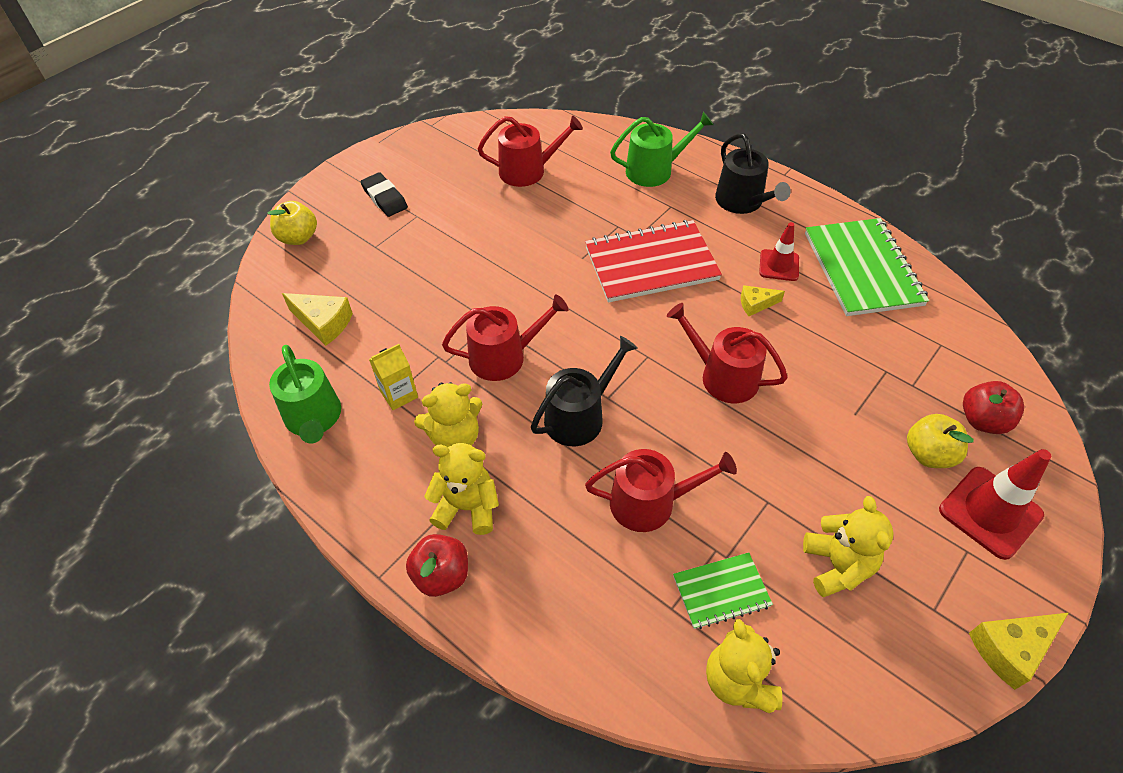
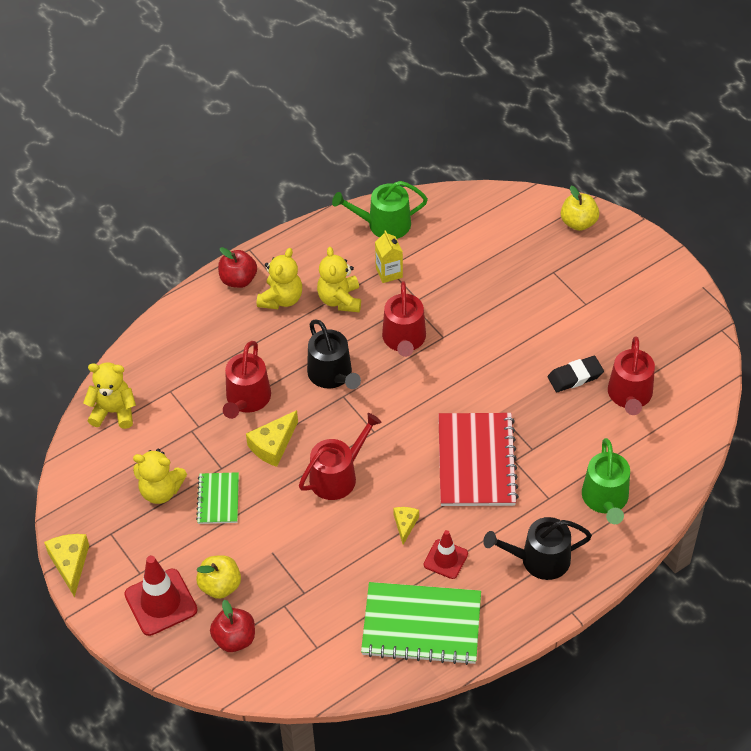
camera: 105 degrees right, 0 degrees up
yellow cheese [282,293,353,346] -> yellow cheese moved to [246,410,298,467]
black eraser [361,172,408,217] -> black eraser moved to [548,356,604,392]
green notebook [673,552,773,629] -> green notebook moved to [196,472,239,524]

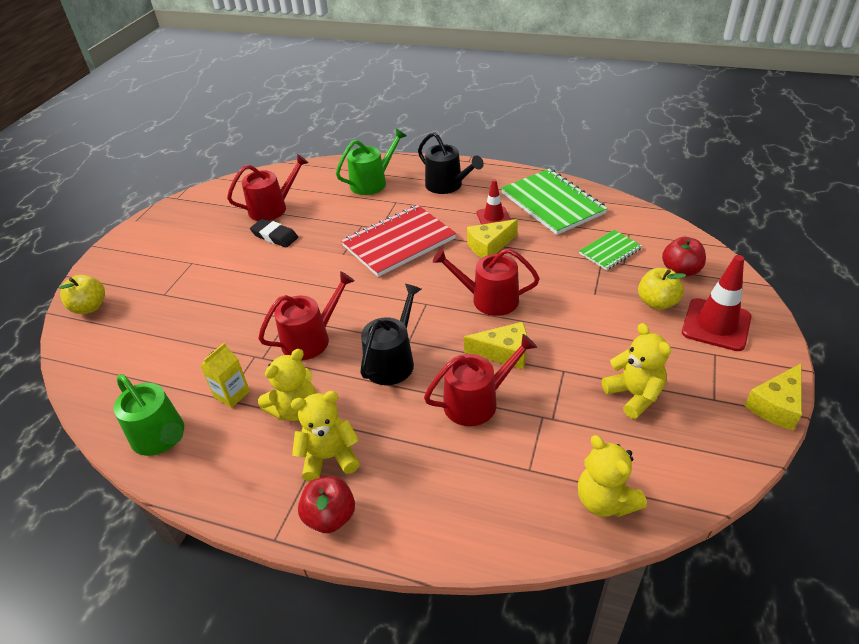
camera: 125 degrees left, 10 degrees down
green notebook [196,472,239,524] -> green notebook moved to [579,230,642,270]
yellow cheese [394,507,419,545] -> yellow cheese [467,219,518,258], size x1.61

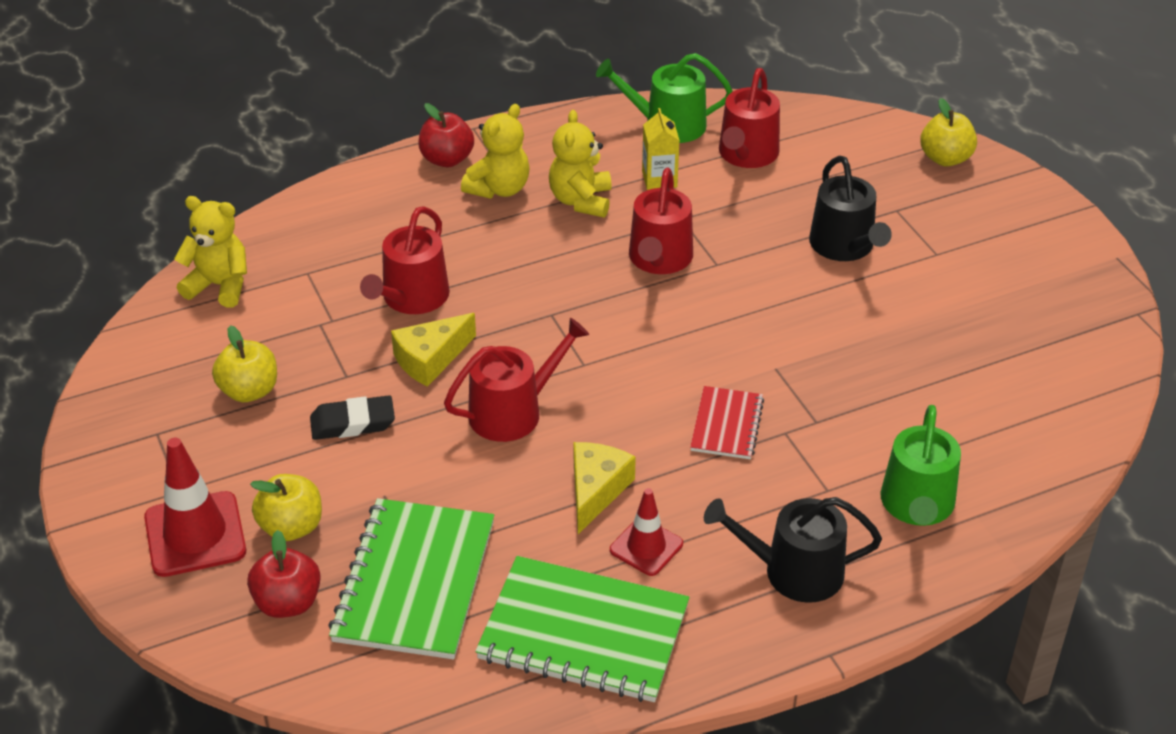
camera: 135 degrees right, 0 degrees up
red watering can [227,154,309,221] -> red watering can moved to [719,68,780,168]
black eraser [250,219,298,248] -> black eraser moved to [310,395,395,440]
red notebook [341,205,456,277] -> red notebook [690,386,764,459], size x0.53
black watering can [360,284,422,385] -> black watering can moved to [809,156,892,261]
green notebook [579,230,642,270] -> green notebook [328,498,494,659], size x1.89
yellow teddy bear [602,323,671,419] -> yellow apple [212,325,277,402]
yellow cheese [744,363,802,430] -> none

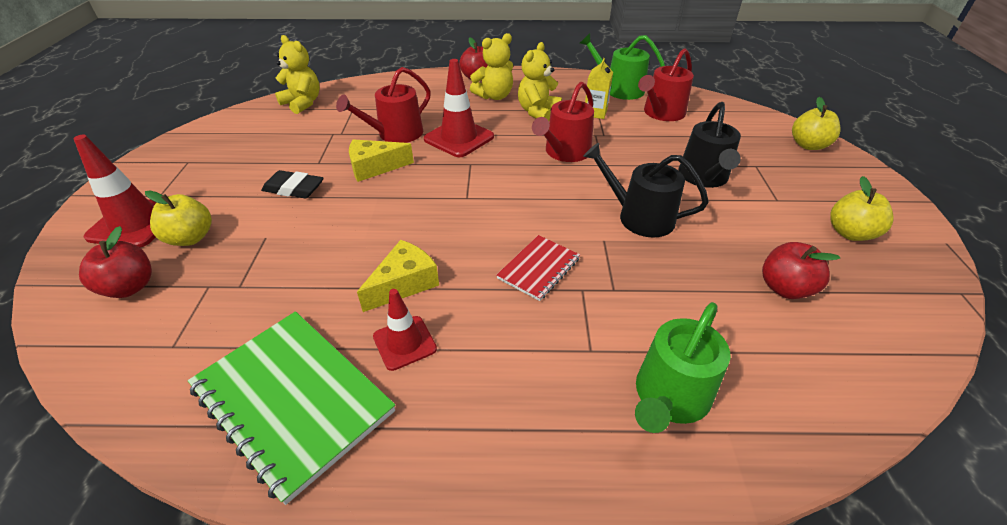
camera: 25 degrees right, 0 degrees up
yellow apple [212,325,277,402] -> yellow apple moved to [830,176,894,241]
green notebook [328,498,494,659] -> none
red watering can [444,318,589,442] -> none
black watering can [704,497,882,603] -> black watering can moved to [583,143,709,238]
none -> red traffic cone [424,59,494,157]
none -> red apple [762,242,840,299]

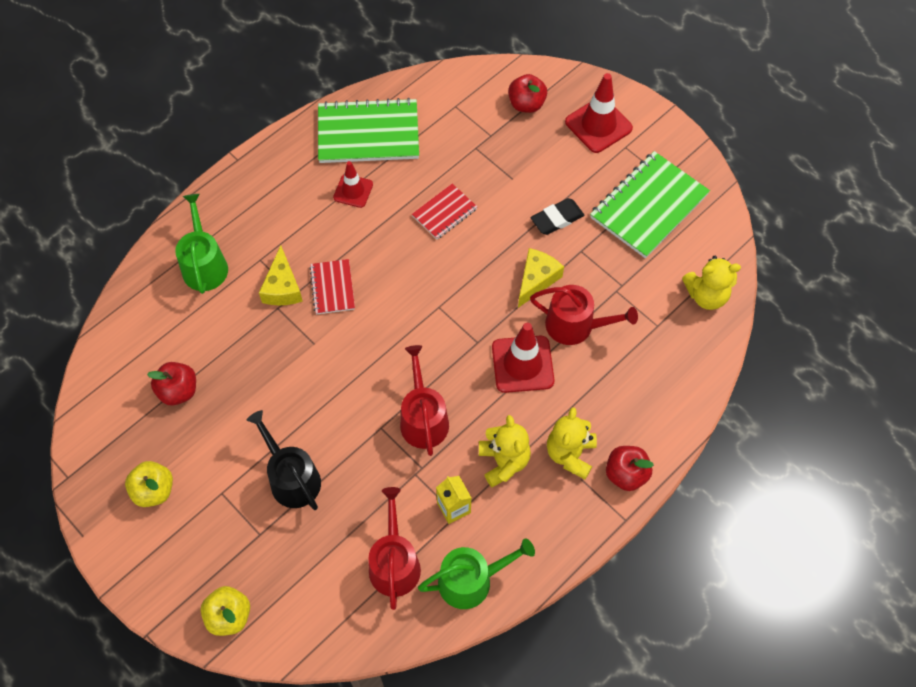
camera: 135 degrees right, 20 degrees up
yellow apple [145,190,212,246] -> none
red watering can [336,67,431,143] -> red watering can turned 105 degrees clockwise [530,285,638,345]
yellow cheese [357,240,439,312] -> yellow cheese moved to [259,245,303,305]
black watering can [583,143,709,238] -> none
none -> red notebook [412,183,477,239]
none -> green notebook [590,151,710,258]

